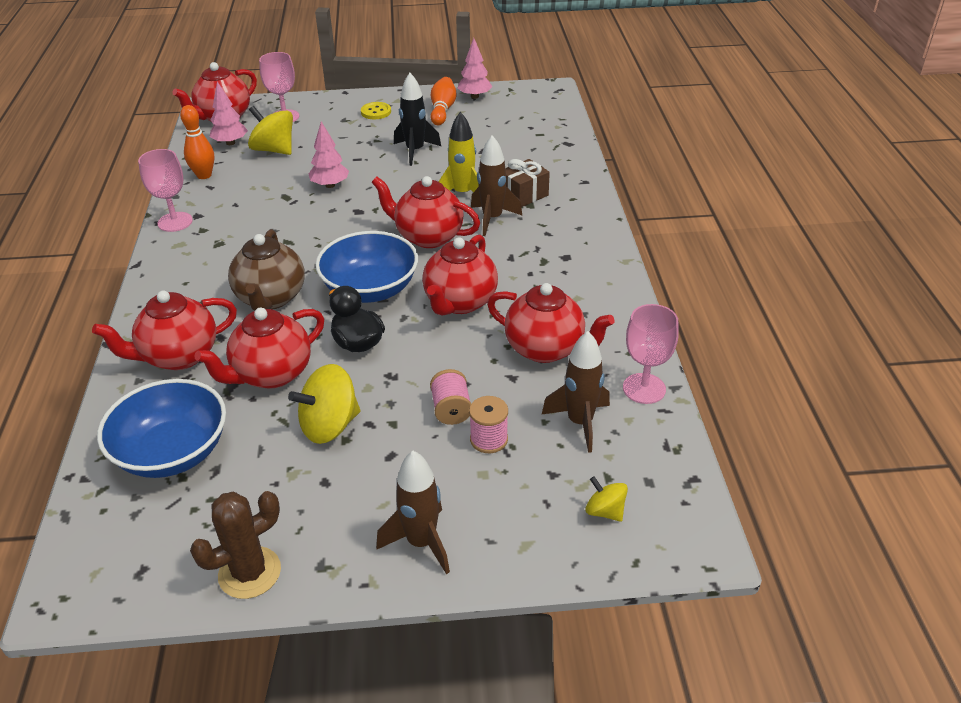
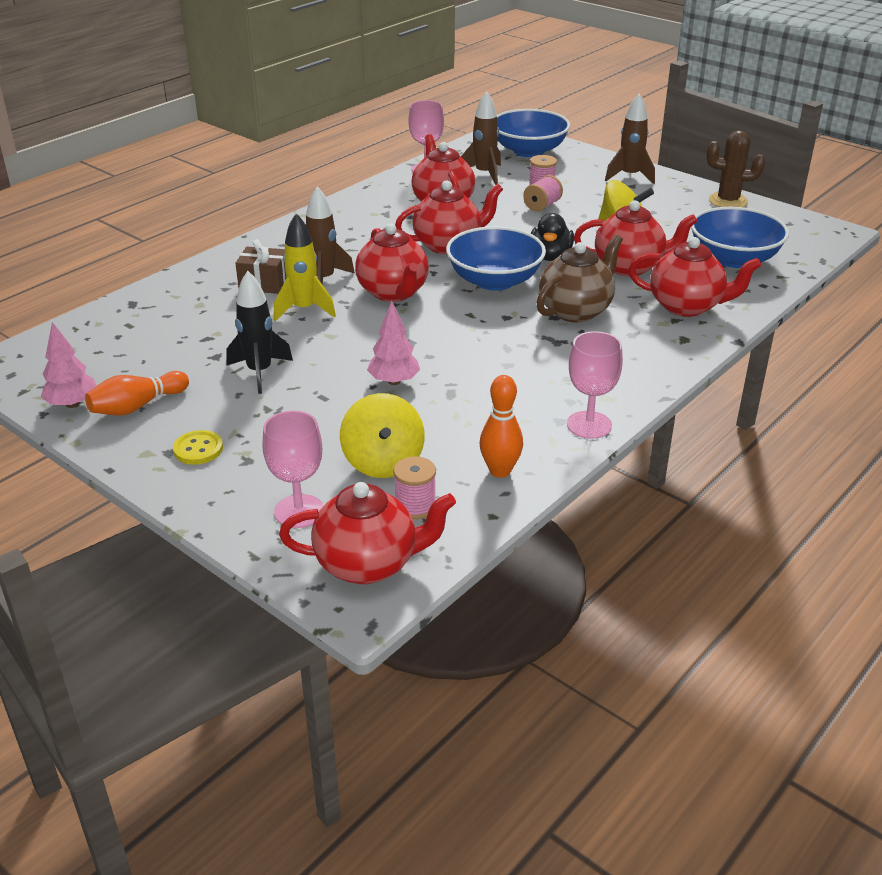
camera: 135 degrees left, 5 degrees down
pink tree [210,82,248,145] -> pink spool [393,456,436,519]
yellow spinning top [585,476,628,522] -> blue bowl [497,109,570,157]

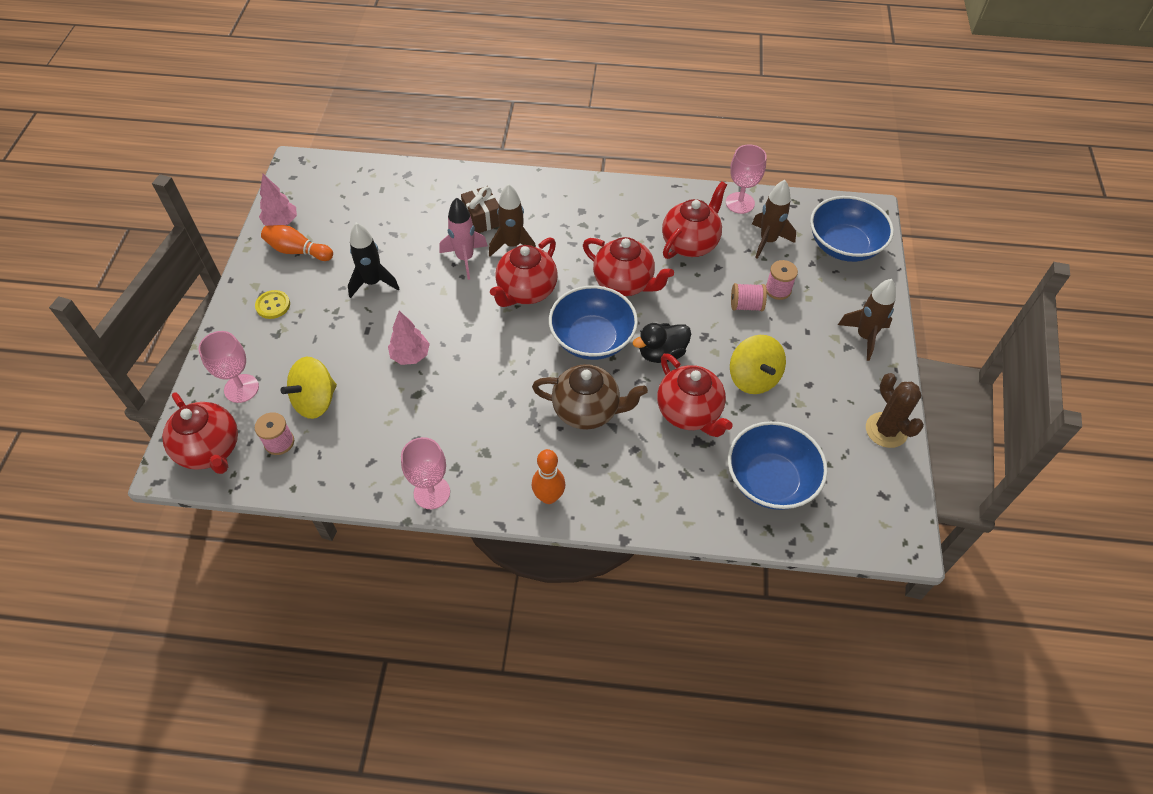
camera: 55 degrees right, 20 degrees up
yellow rocket [274,213,336,321] -> pink rocket [440,197,488,280]
orange bowling pin [480,375,523,478] -> orange bowling pin moved to [532,449,565,504]
red teapot [629,237,761,317] -> none

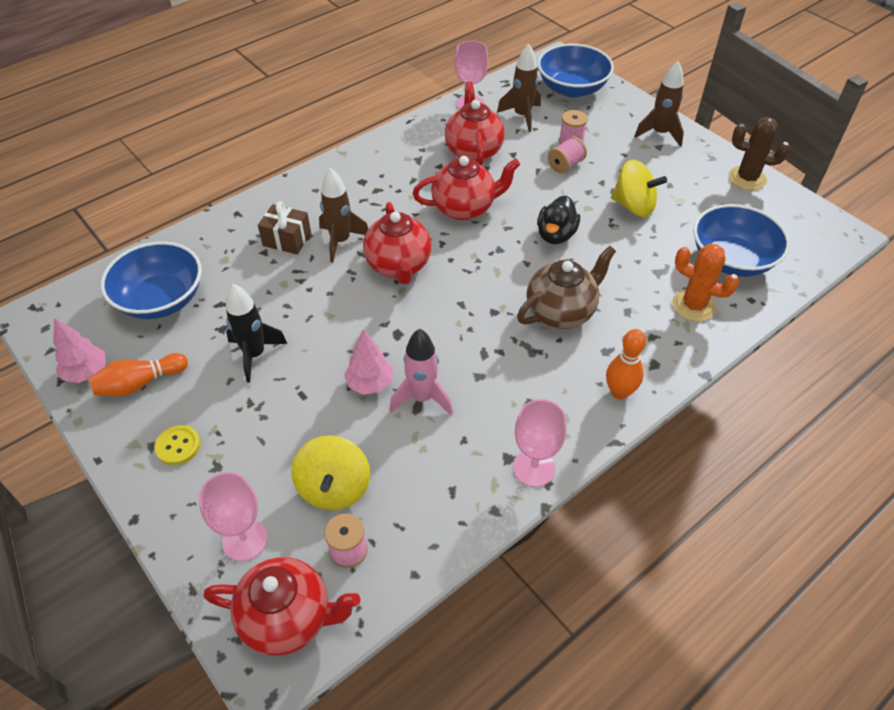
camera: 45 degrees left, 5 degrees down
pink rocket [440,197,488,280] -> pink rocket moved to [390,329,453,415]
blue bowl [549,285,638,360] -> blue bowl moved to [101,241,202,319]
red teapot [657,353,732,437] -> none
none -> orange cactus [672,244,740,322]

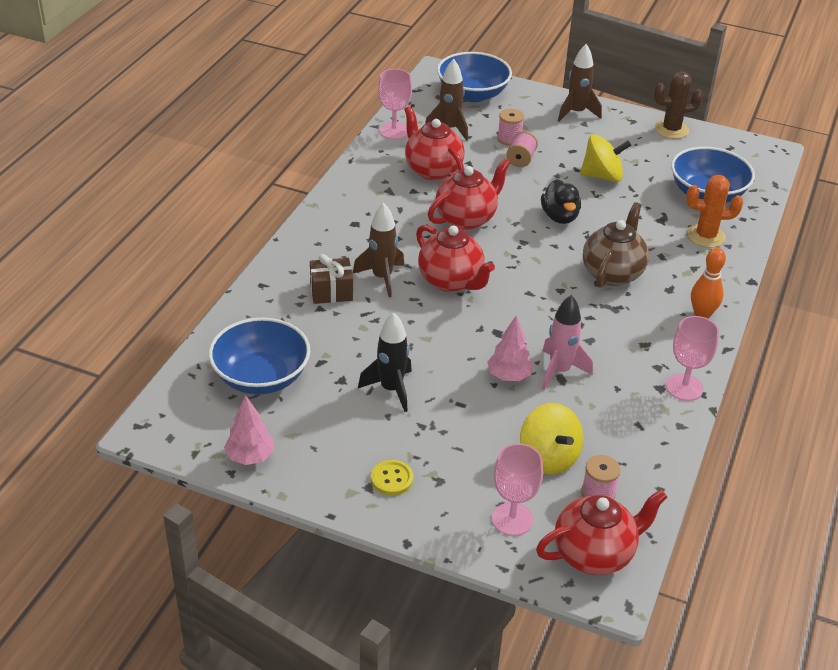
camera: 30 degrees left, 10 degrees down
orange bowling pin [89,353,188,396] -> none

